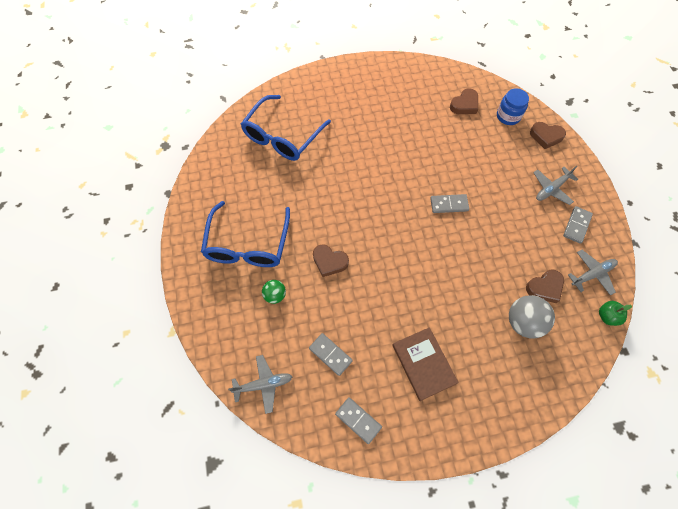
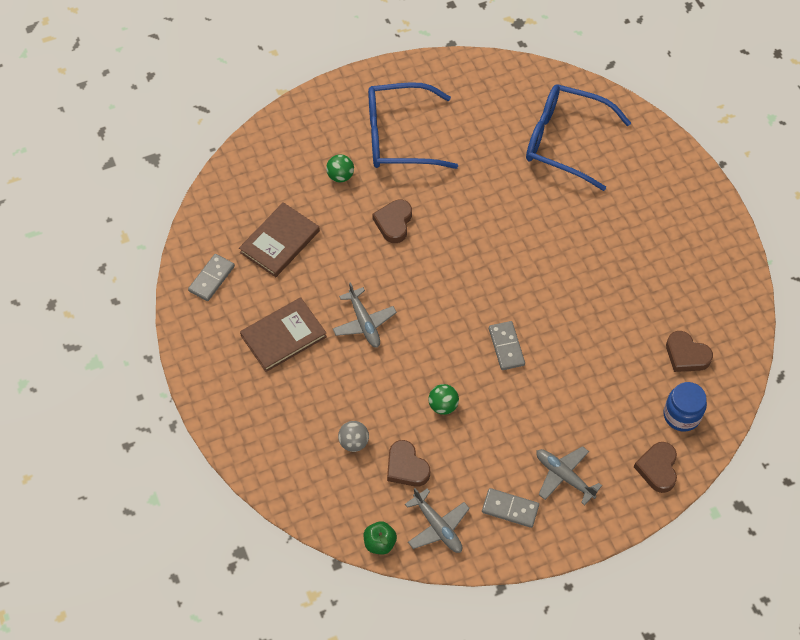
camera: 80 degrees right, 5 degrees down
grey plane [228,355,292,414] -> grey plane moved to [333,282,397,348]
grey domino [309,333,353,376] -> brown book [239,202,320,277]
grey ball [509,295,555,338] -> grey ball [338,421,369,452], size x0.58
none -> green ball [429,384,459,415]

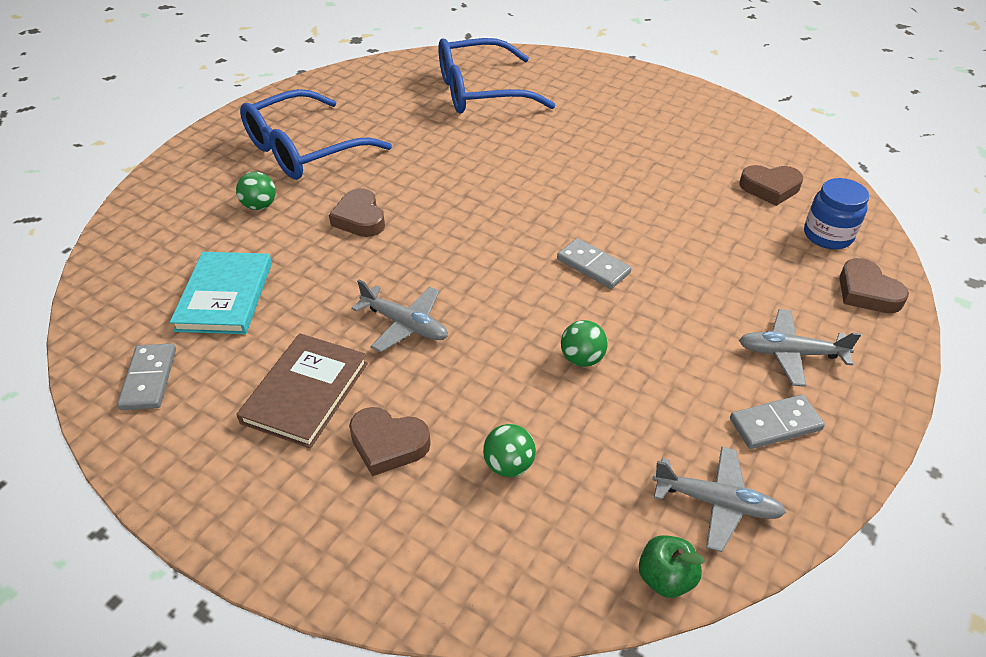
camera: 35 degrees left, 15 degrees down
brown book [239,202,320,277] -> turquoise book [170,252,272,334]
grey ball [338,421,369,452] -> green ball [483,424,536,477]
brown heart [387,440,430,487] -> brown heart moved to [349,407,431,476]

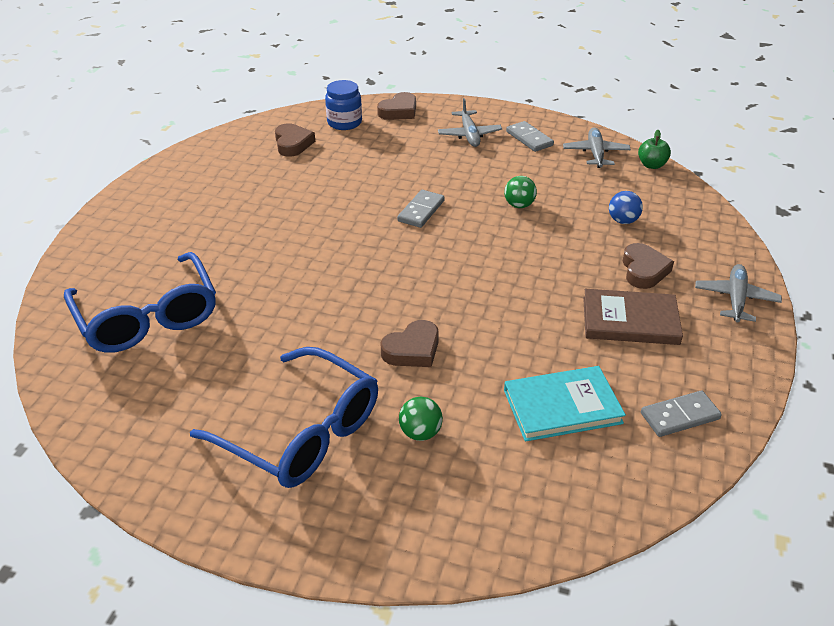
camera: 105 degrees left, 5 degrees down
grey plane [351,280,448,352] -> grey plane moved to [695,264,782,322]
green ball [483,424,536,477] -> blue ball [609,191,643,224]

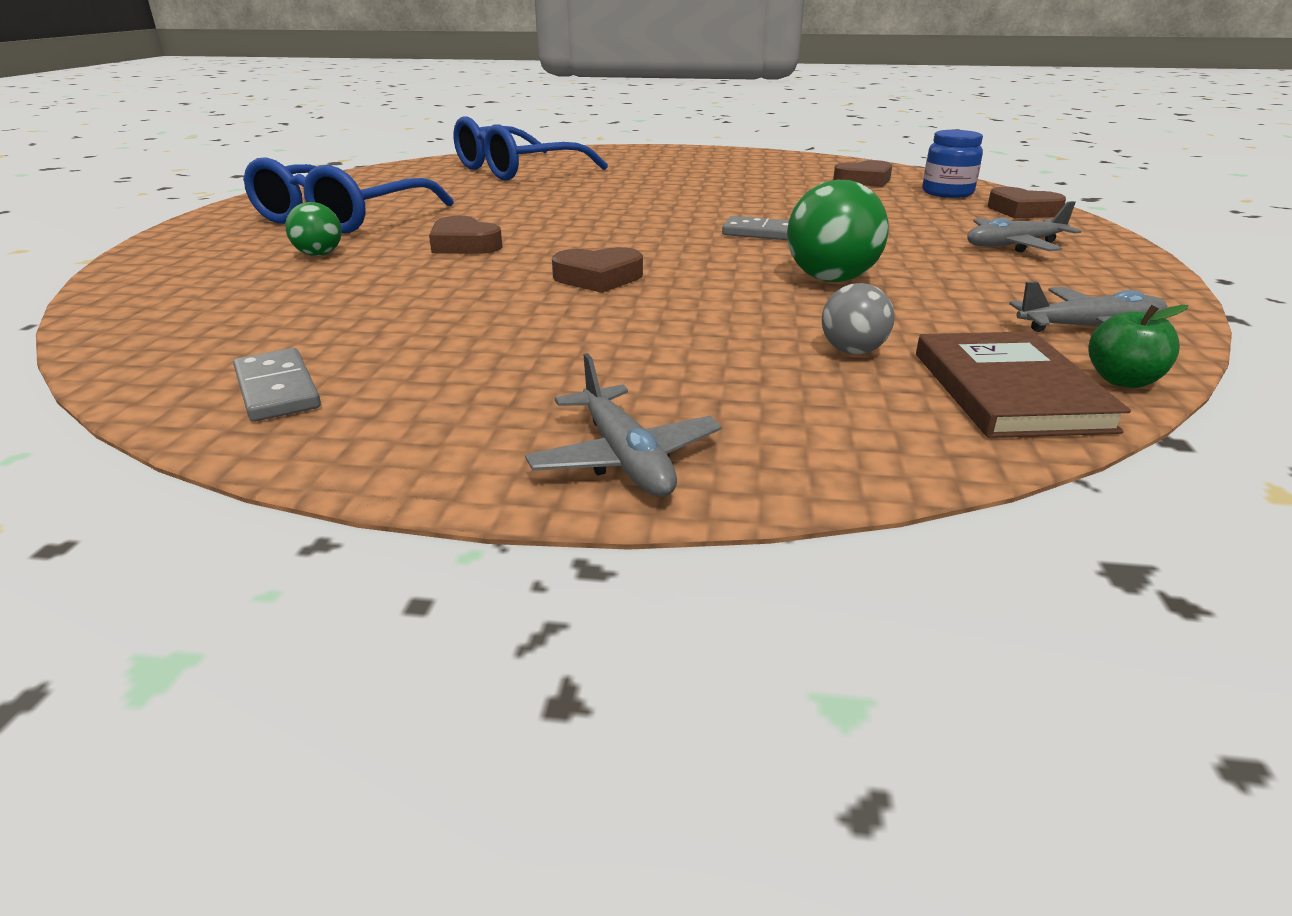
camera: 80 degrees right, 10 degrees down
green ball [504,176,537,208] -> green ball [787,180,889,282], size x1.72
turquoise book [504,366,626,442] -> none
grey domino [506,121,554,152] -> none
brown book [583,289,683,345] -> brown book moved to [916,331,1131,438]
blue ball [609,191,643,224] -> grey ball [822,283,895,354]
brown heart [622,243,674,289] -> brown heart moved to [552,247,643,293]
grey plane [695,264,782,322] -> grey plane turned 60 degrees clockwise [525,353,722,497]

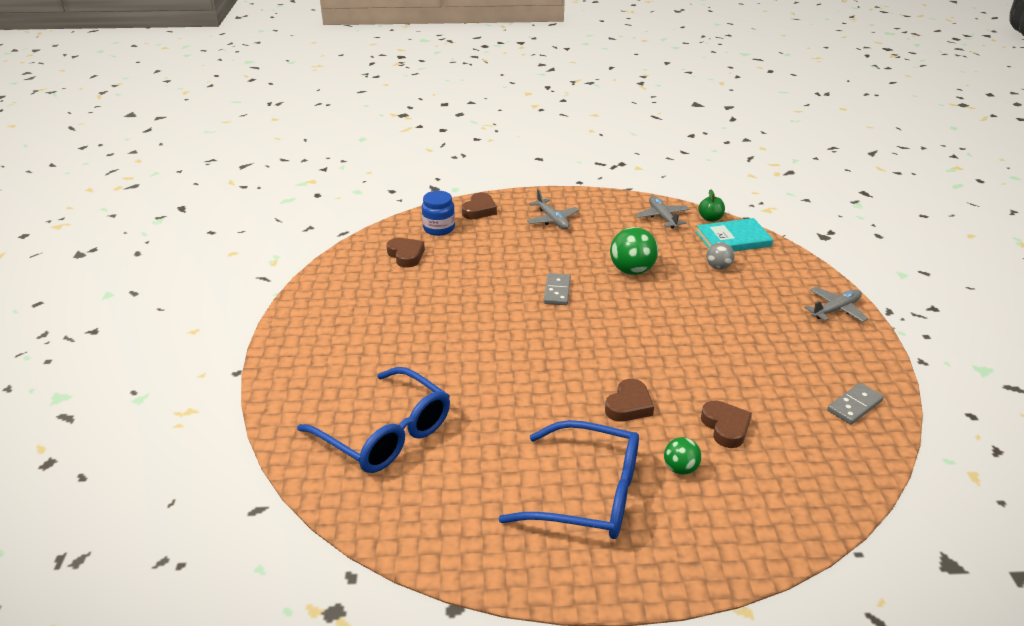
camera: 100 degrees left, 5 degrees up
brown heart [552,247,643,293] -> brown heart moved to [701,400,752,448]
brown book [916,331,1131,438] -> turquoise book [696,218,773,251]

